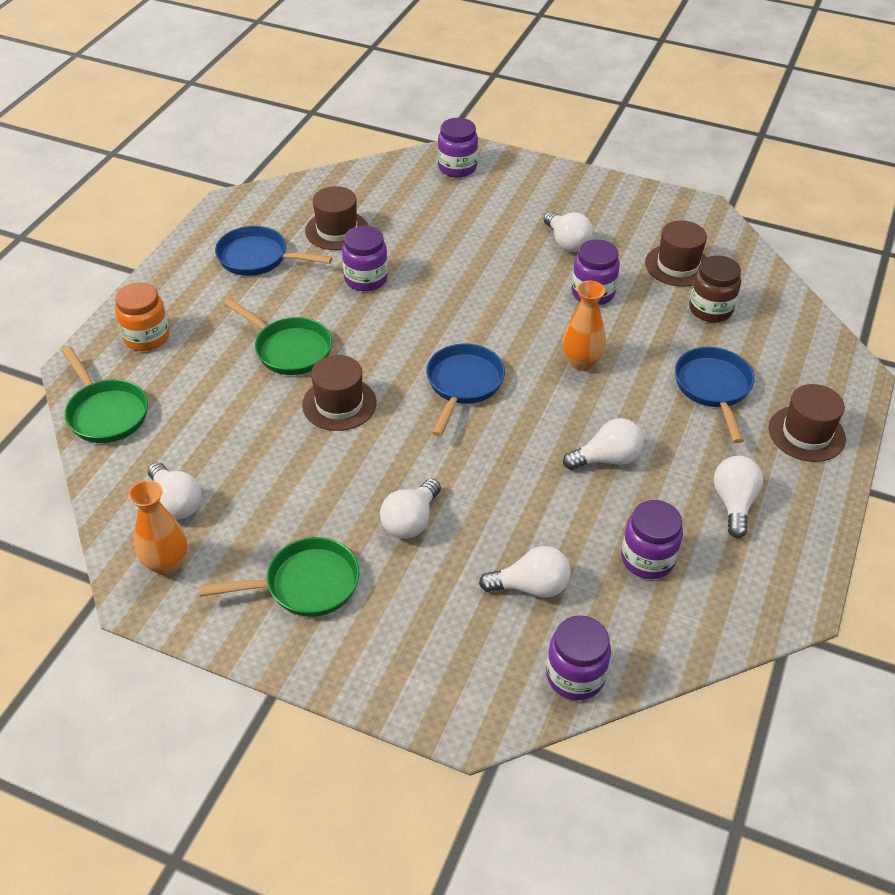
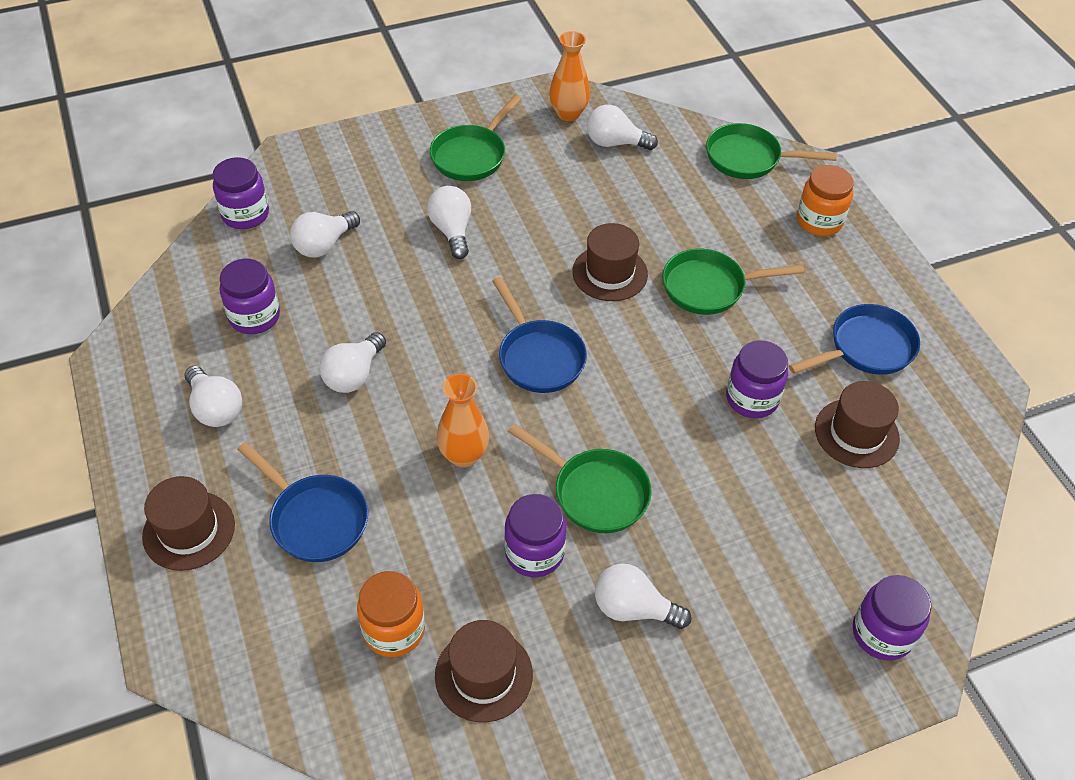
camera: 135 degrees right, 5 degrees up
brown jar [689,256,741,322] -> orange jar [357,571,425,657]
none -> green pan [508,424,652,533]

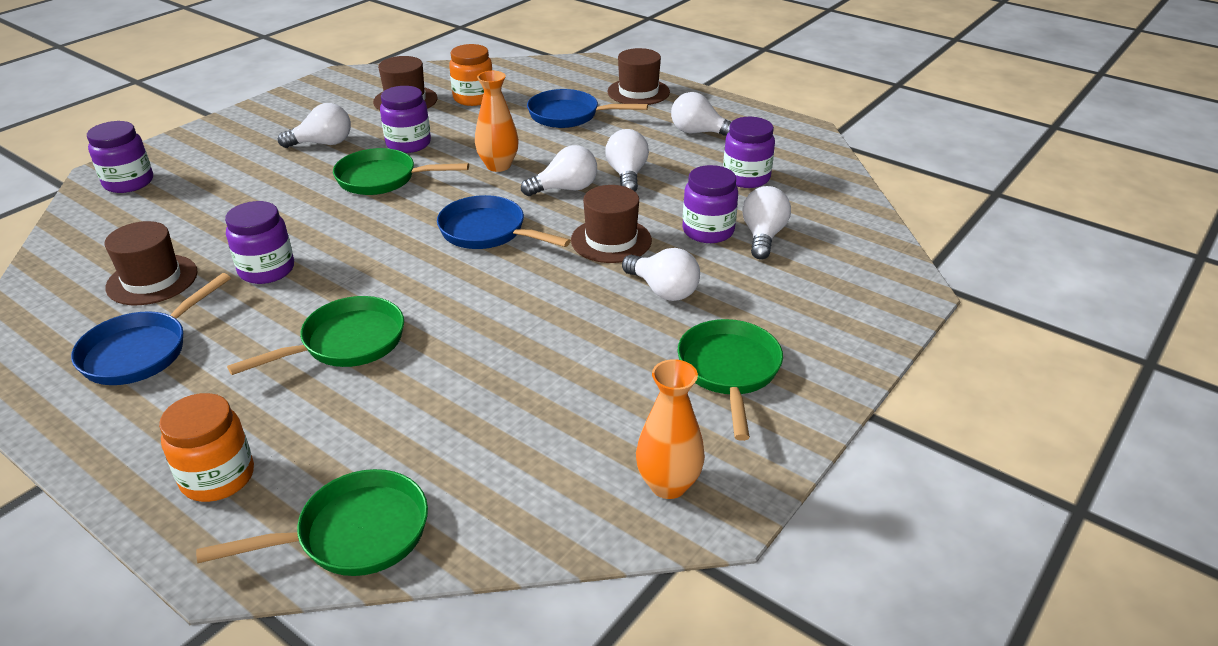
camera: 150 degrees right, 15 degrees down
purple jar [213,157,269,229] -> purple jar moved to [683,165,738,243]
brown hat [572,223,648,301] -> brown hat moved to [571,185,652,263]
white light bulb [587,105,658,150] -> white light bulb moved to [521,145,597,196]

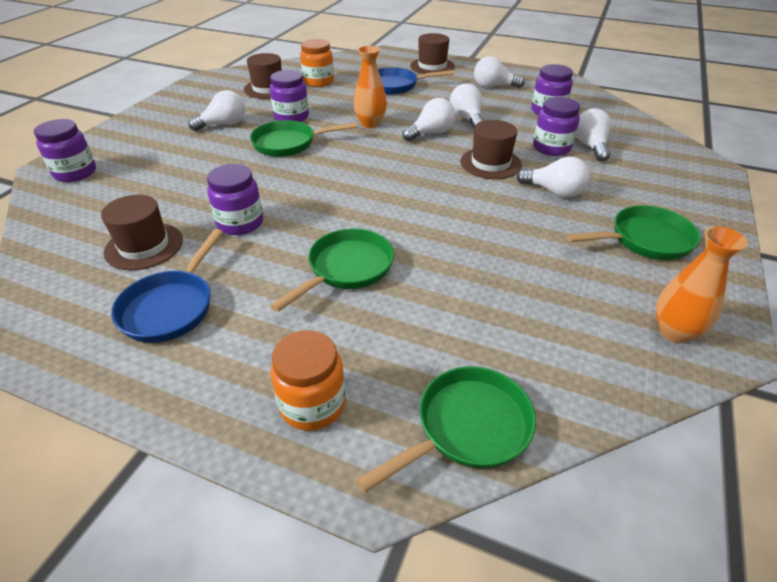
camera: 15 degrees left, 5 degrees up
blue pan [437,195,571,249] -> none
green pan [677,319,783,441] -> green pan turned 90 degrees clockwise [566,205,701,260]

